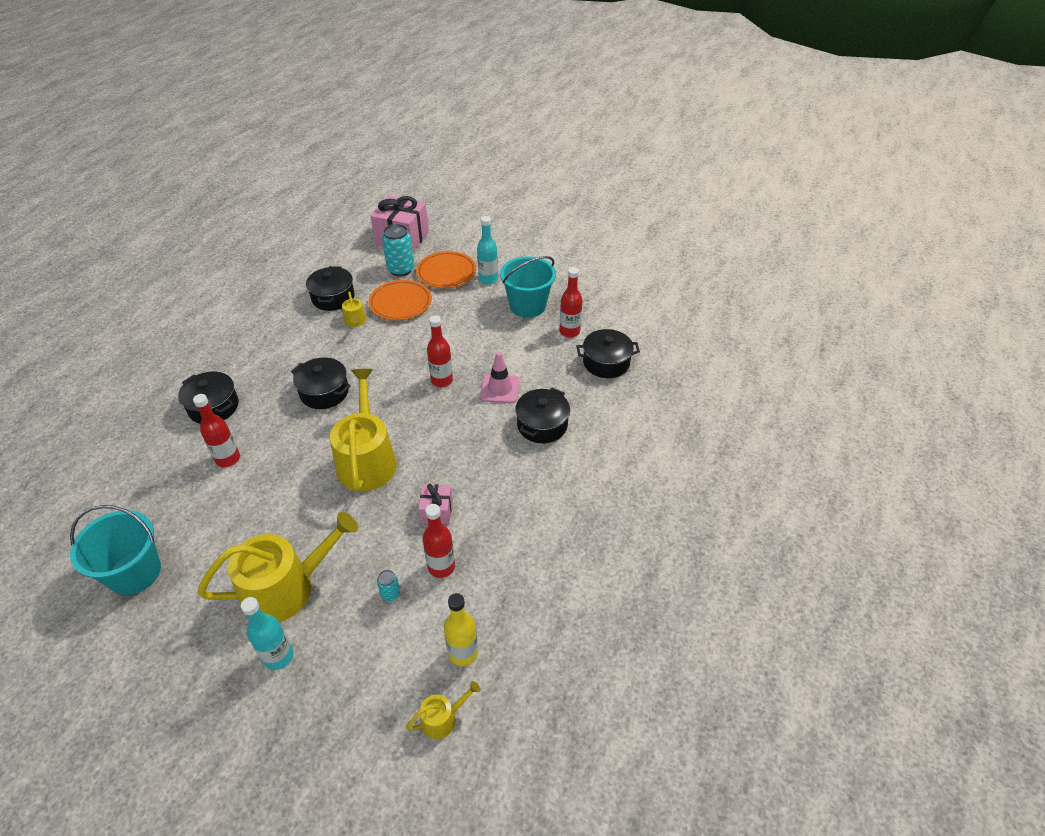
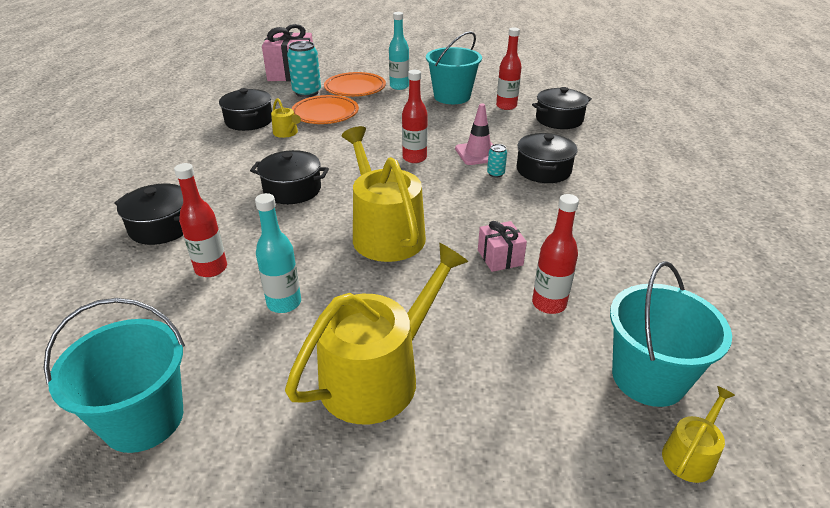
camera: 20 degrees left, 10 degrees down
turquoise bottle [241,597,293,670] -> turquoise bottle moved to [255,193,301,313]
turquoise can [377,570,400,601] -> turquoise can moved to [487,144,507,178]
yellow bottle [444,593,478,666] -> turquoise bucket [610,261,732,407]

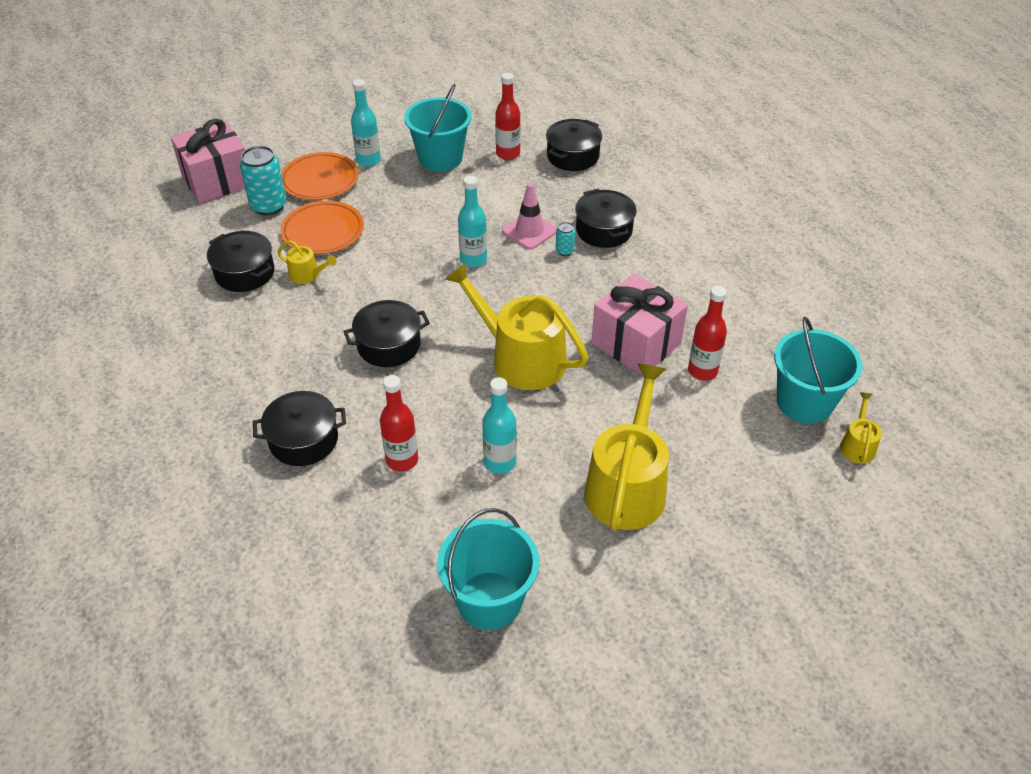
camera: 30 degrees left, 10 degrees up
red bottle [402,70,428,163] -> turquoise bottle [458,176,487,267]
pink gift [478,221,527,272] -> pink gift [591,274,688,376], size x1.94

